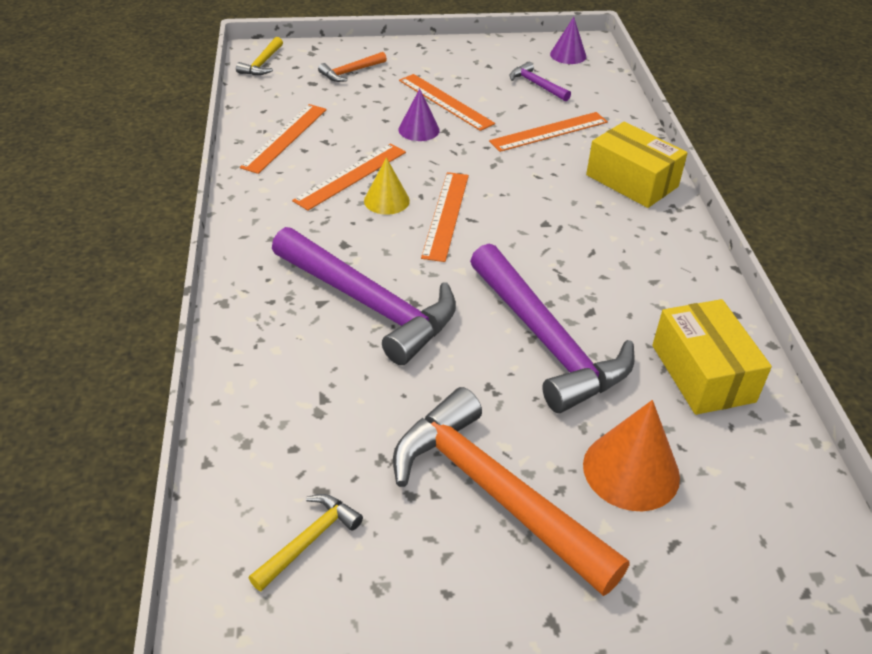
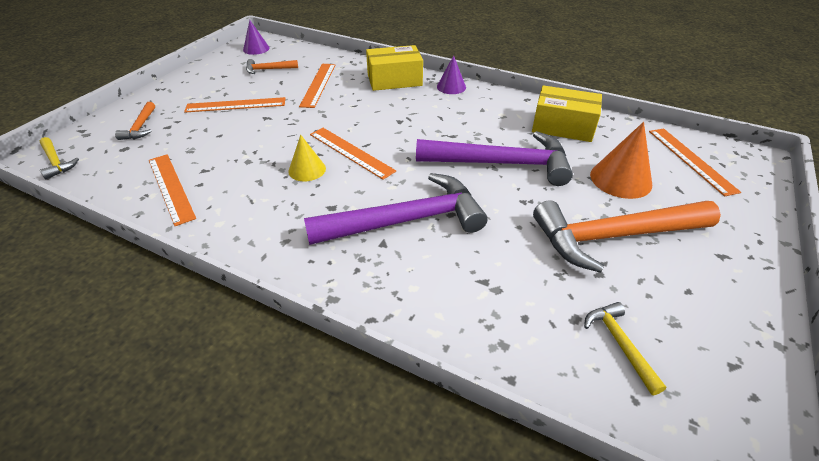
camera: 55 degrees left, 0 degrees up
orange ruler [292,143,406,210] -> orange ruler moved to [649,129,741,196]
purple cone [398,89,440,141] -> purple cone moved to [437,55,466,94]
purple hammer [509,62,571,101] -> orange hammer [246,59,298,74]

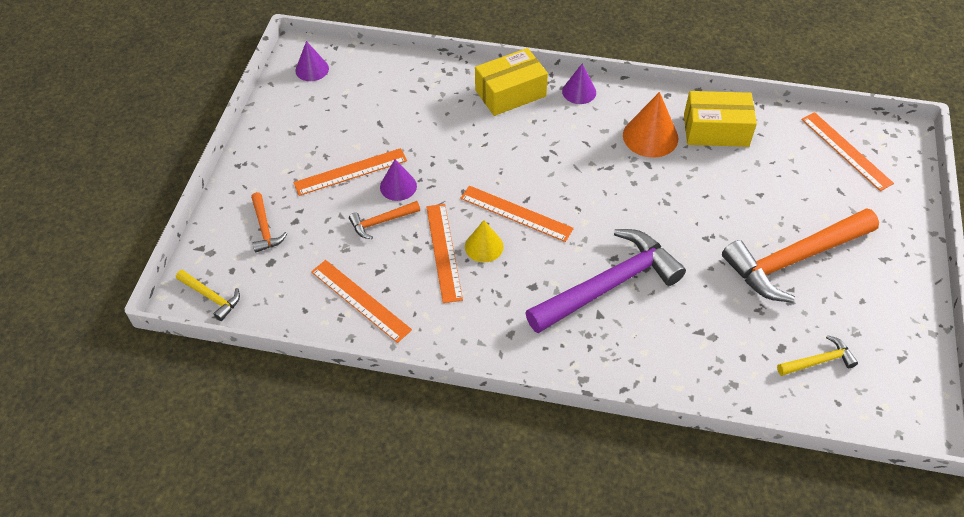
camera: 15 degrees left, 10 degrees up
orange hammer [246,59,298,74] -> orange hammer moved to [349,201,420,239]
orange ruler [299,64,336,108] -> orange ruler moved to [426,204,463,303]
purple hammer [416,131,573,186] -> none
yellow hammer [584,302,666,395] -> yellow hammer turned 105 degrees clockwise [777,335,858,376]
orange cone [590,122,652,199] -> orange cone moved to [623,92,678,158]
none -> purple cone [380,159,417,201]

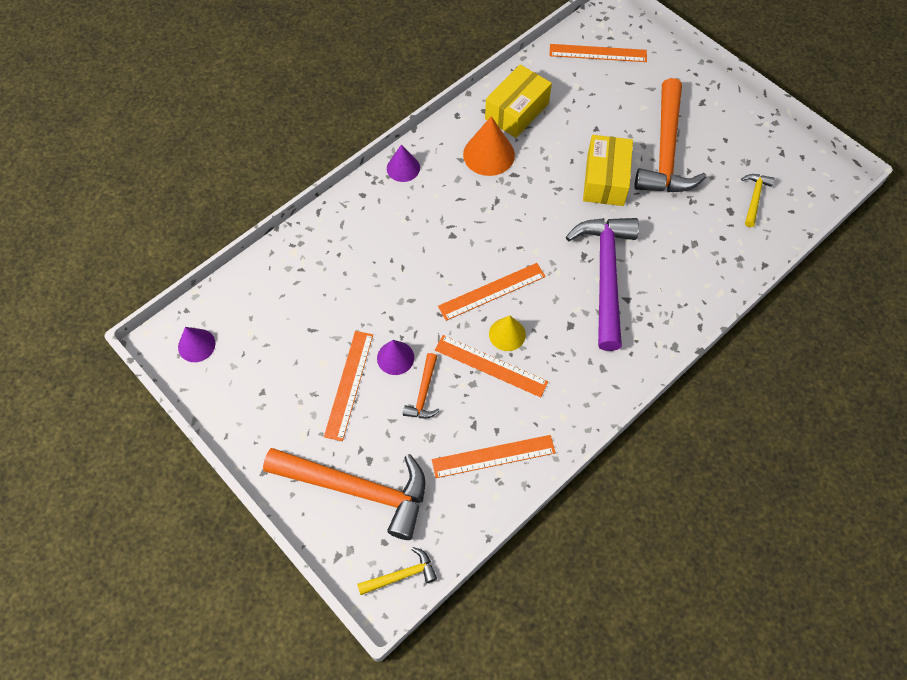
camera: 55 degrees left, 10 degrees up
orange hammer [251,192,287,252] -> orange hammer [263,448,425,540], size x2.22
yellow box [475,48,548,116] -> yellow box moved to [583,135,633,206]

